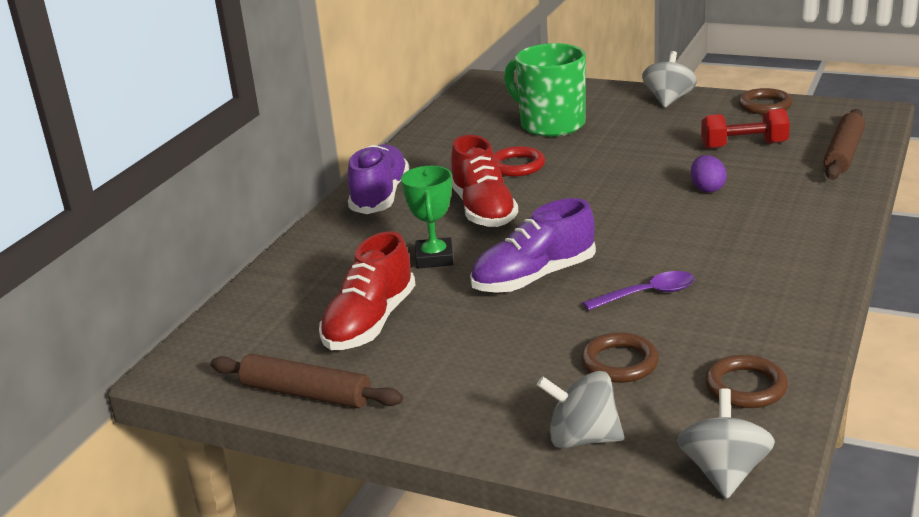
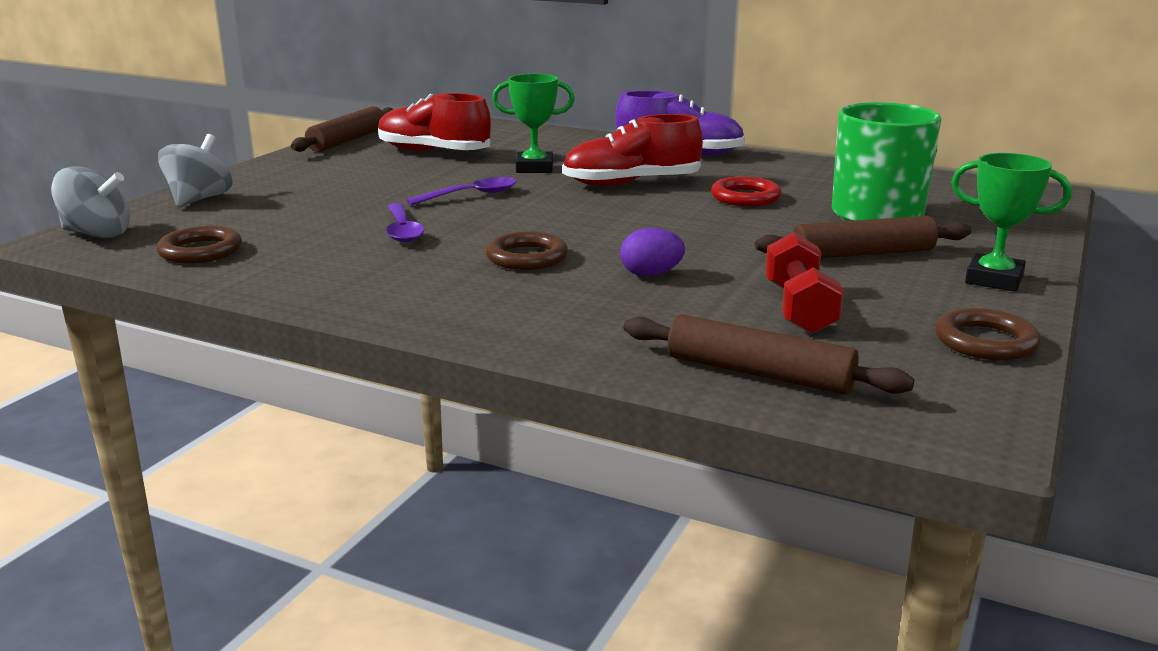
camera: 90 degrees right, 5 degrees down
purple shoe [470,198,596,293] -> purple spoon [406,177,517,205]
brown ring [581,332,659,383] -> brown ring moved to [486,231,568,270]
grey spinning top [642,51,697,108] -> green trophy [951,153,1072,292]
none -> brown rolling pin [755,216,971,258]

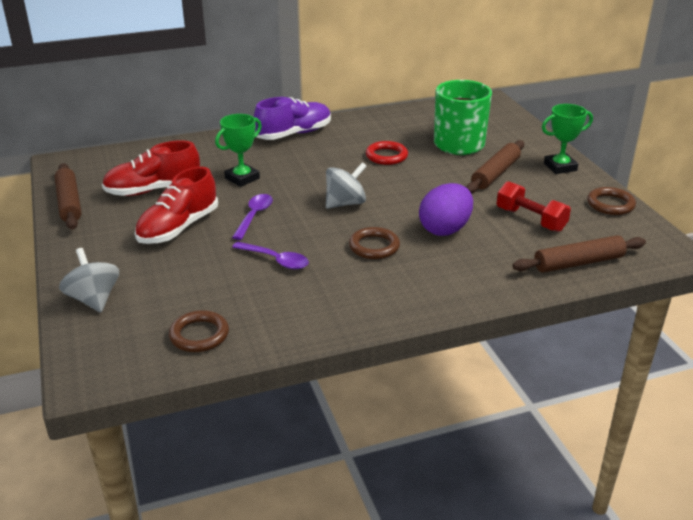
camera: 45 degrees left, 10 degrees up
grey spinning top [51,166,130,238] -> grey spinning top moved to [326,162,367,209]
red shoe [562,114,703,186] -> red shoe moved to [135,167,218,244]
purple egg [620,228,685,277] -> purple egg [419,183,473,236], size x1.72

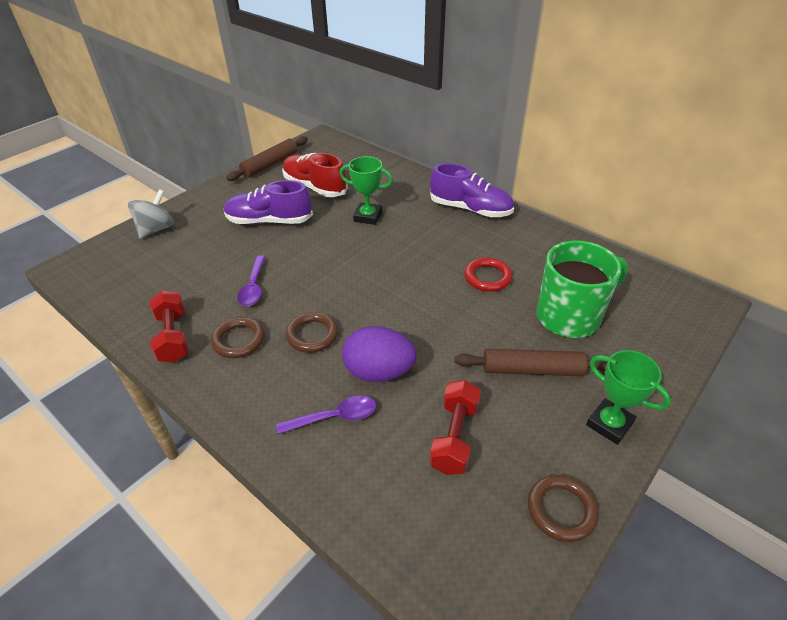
camera: 60 degrees right, 10 degrees up
red shoe [135,167,218,244] -> purple shoe [224,180,313,224]
brown ring [169,310,229,352] -> brown ring moved to [211,317,265,358]
purple spoon [232,194,273,240] -> purple spoon moved to [276,396,376,434]
grey spinning top [326,162,367,209] -> none
brown rolling pin [512,235,646,273] -> none
none -> red dumbbell [150,290,189,363]

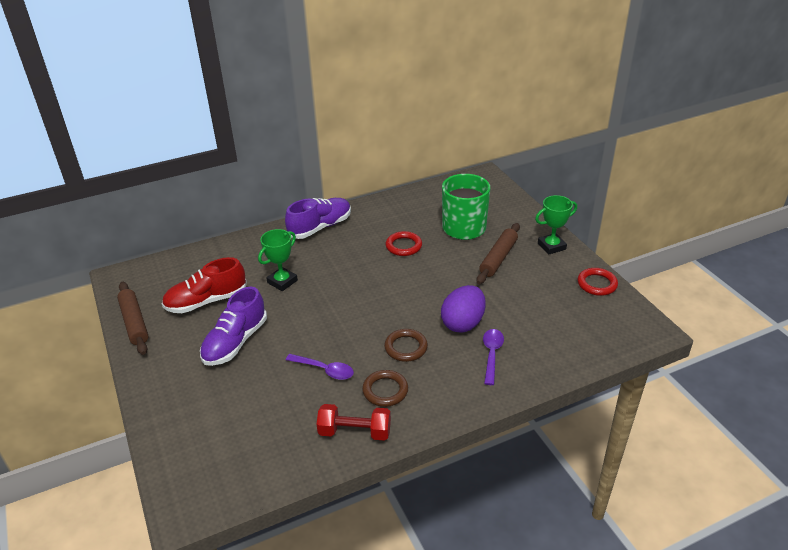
camera: 65 degrees left, 5 degrees down
grey spinning top [128,189,174,239] -> none
red dumbbell [430,380,481,475] -> none
brown ring [528,475,599,542] -> red ring [578,268,618,296]

